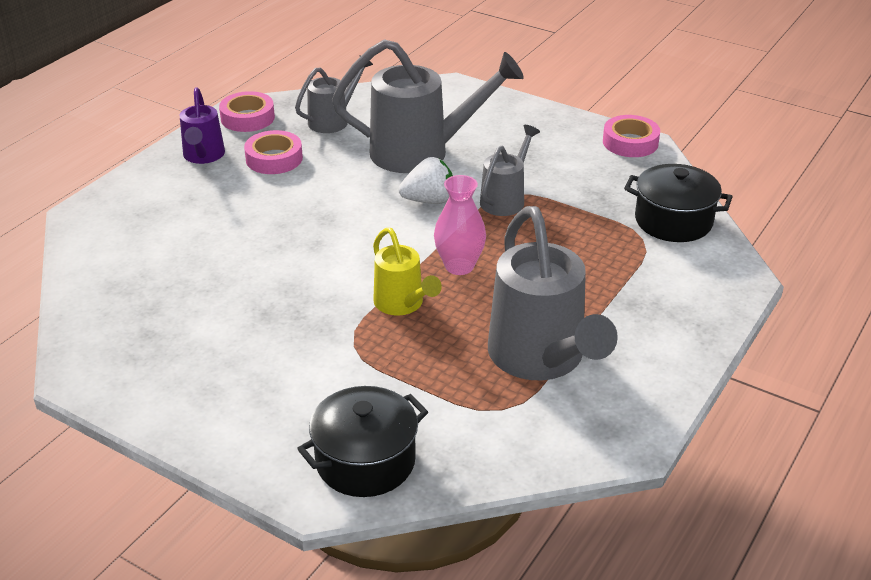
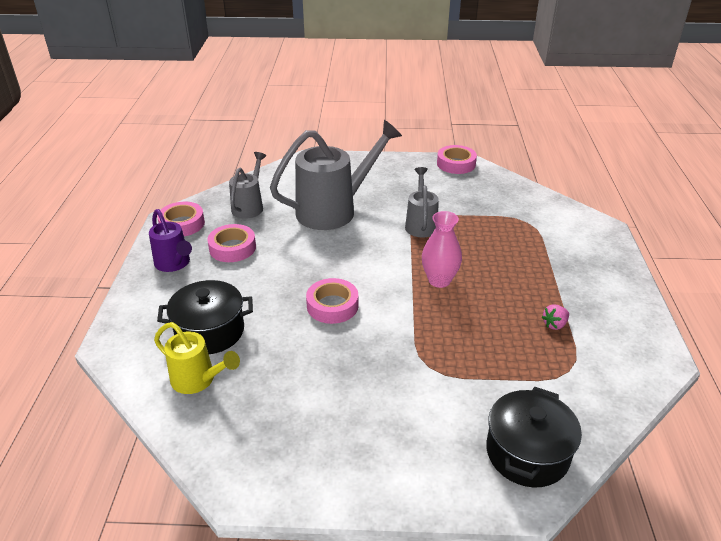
camera: 30 degrees left, 0 degrees up
yellow watering can [373,228,442,315] -> yellow watering can moved to [154,322,240,394]
white strawberry [399,157,453,204] -> none
grey watering can [488,206,618,380] -> pink strawberry [542,304,569,330]
black pot [624,164,733,242] -> black pot moved to [157,280,253,354]
none -> pink tape [306,278,358,324]

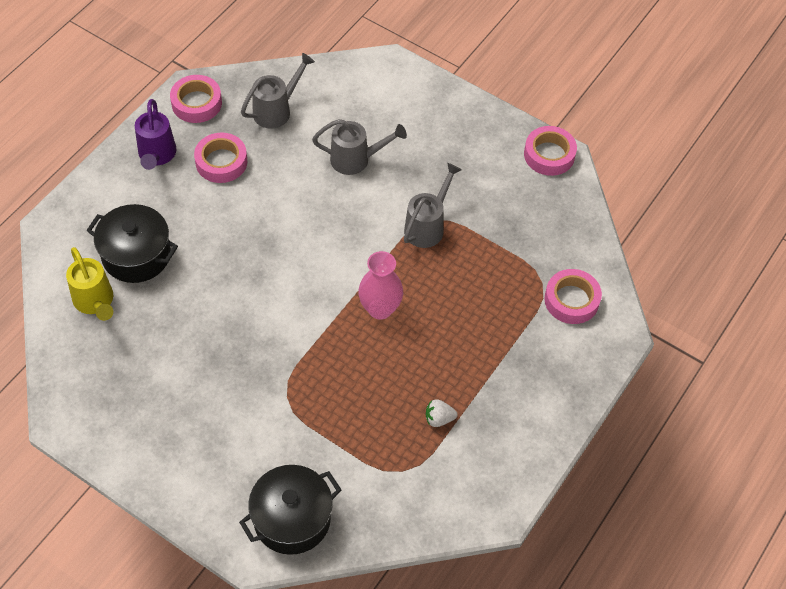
camera: 30 degrees right, 20 degrees up
grey watering can [270,120,402,230] -> grey watering can [312,119,407,175], size x0.55
pink tape [306,278,358,324] -> pink tape moved to [545,269,602,324]
pink strawberry [542,304,569,330] -> white strawberry [426,399,458,427]

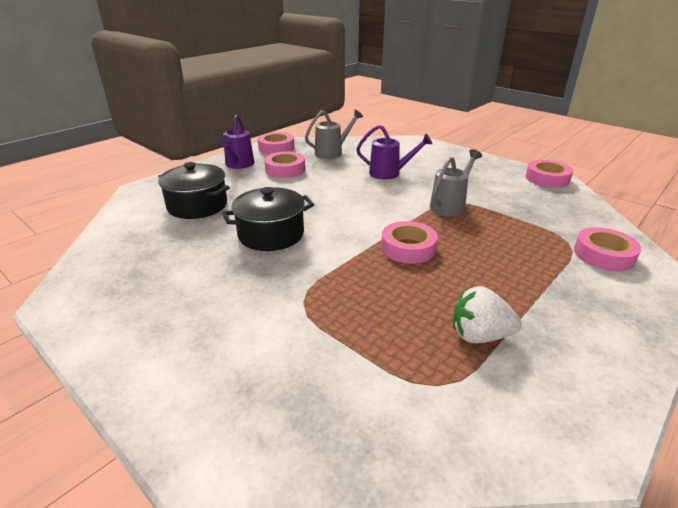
camera: 10 degrees right, 25 degrees down
yellow watering can [66,247,113,321] -> none
black pot [239,465,341,555] -> black pot moved to [222,187,314,251]
grey watering can [312,119,407,175] -> purple watering can [356,125,433,179]
pink vase [358,251,403,320] -> pink tape [381,221,438,264]
white strawberry [426,399,458,427] -> white strawberry [453,286,522,343], size x1.68

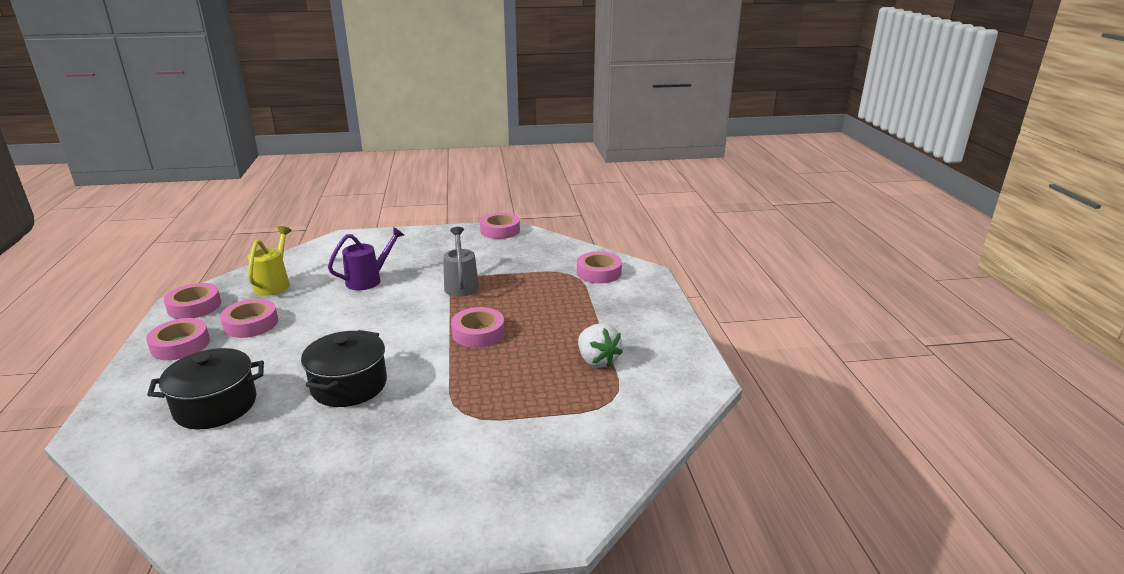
camera: 50 degrees left, 5 degrees down
purple watering can [218,115,254,169] -> pink tape [146,318,210,360]
grey watering can [305,109,363,159] -> yellow watering can [248,226,292,296]
white strawberry [453,286,522,343] -> white strawberry turned 75 degrees counterclockwise [578,323,623,368]

